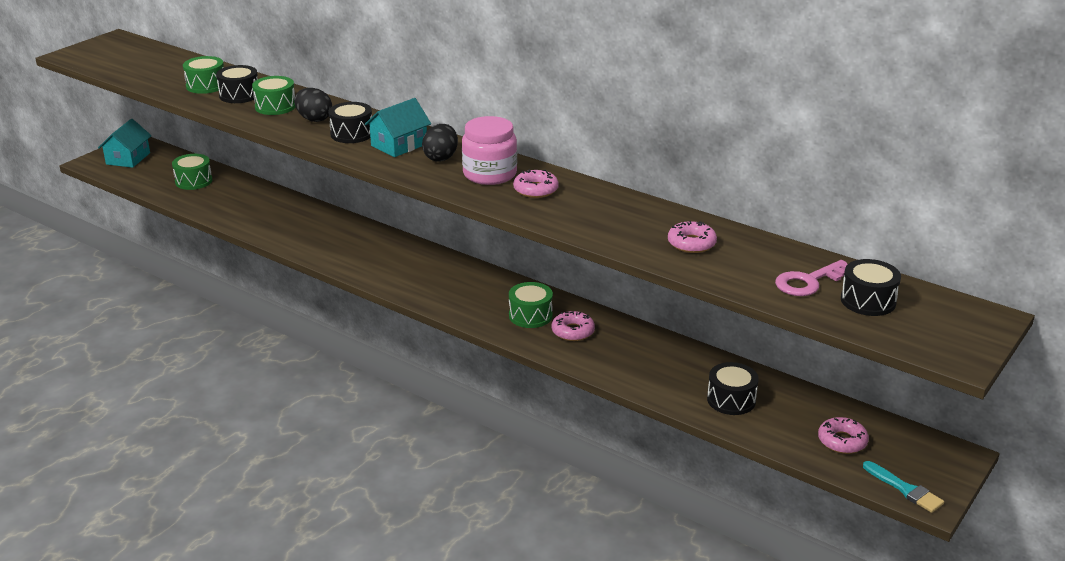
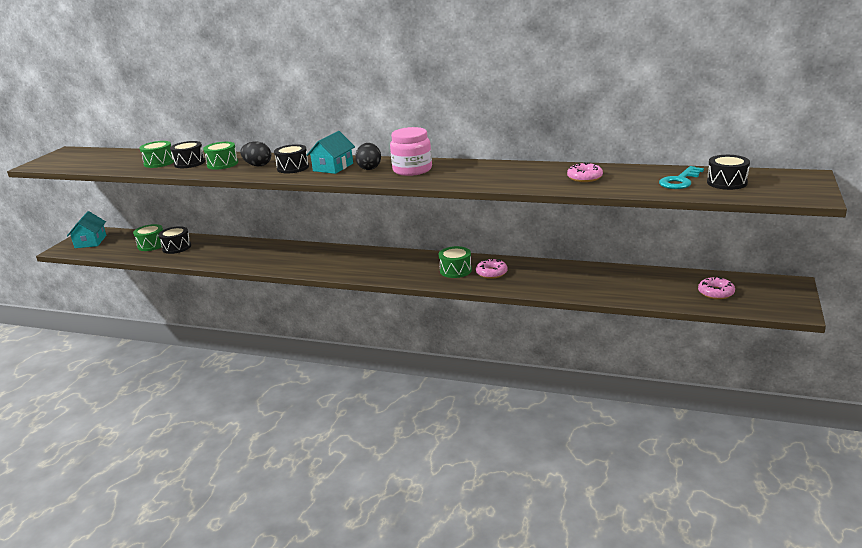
camera: 15 degrees left, 5 degrees down
pink donut [513,169,559,198] -> none
black drum [707,362,759,415] -> black drum moved to [158,226,191,254]
pink key [775,260,848,296] -> turquoise key [659,166,704,189]
turquoise brush [863,461,944,513] -> none

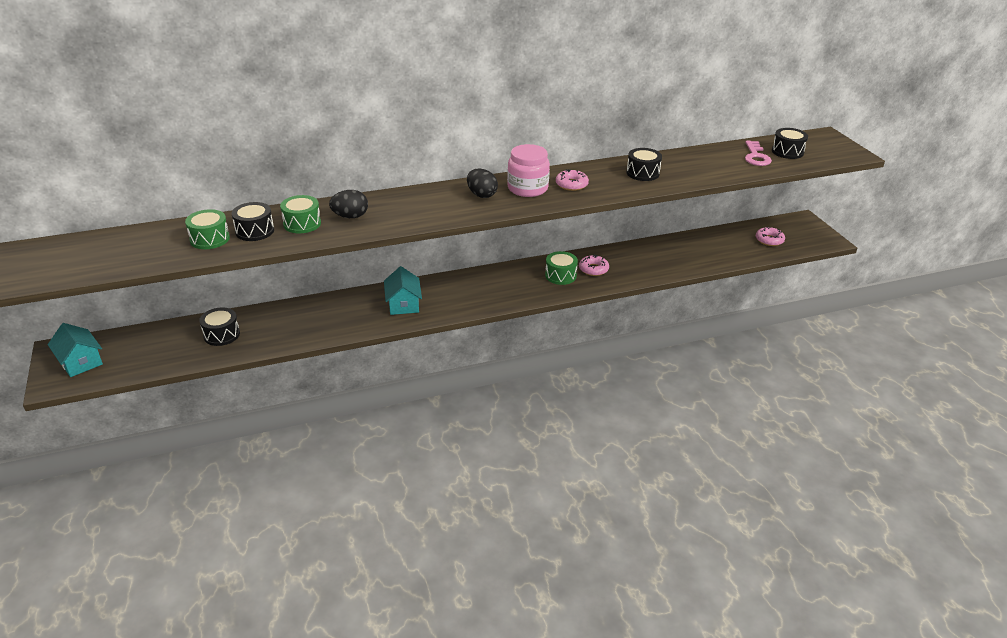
camera: 40 degrees left, 10 degrees up
green drum [133,224,163,251] -> none
black drum [274,144,309,173] -> black drum moved to [626,148,662,181]
turquoise house [307,131,355,174] -> turquoise house moved to [384,266,422,315]
pink donut [567,162,603,182] -> pink donut moved to [556,169,589,191]
turquoise key [659,166,704,189] -> pink key [745,141,772,166]

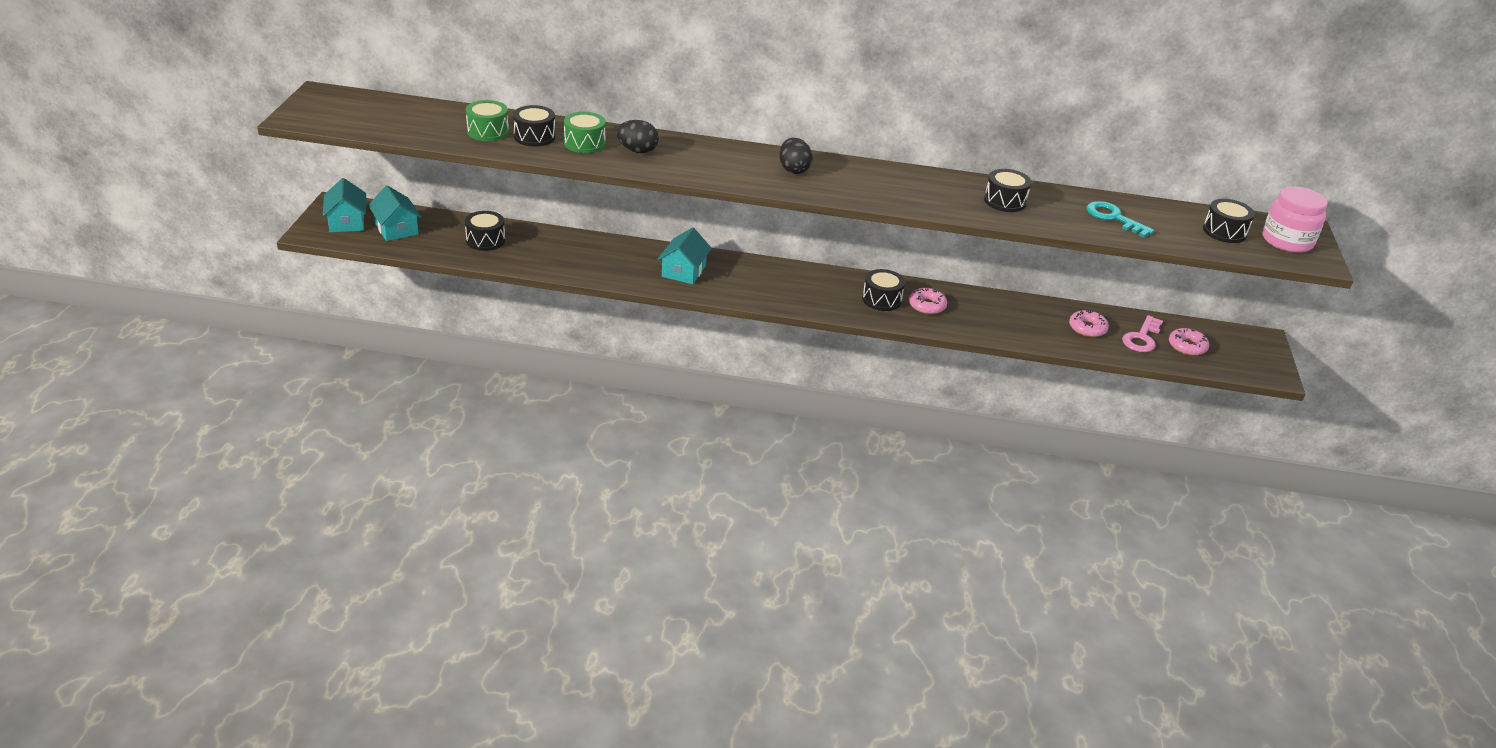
camera: 25 degrees right, 0 degrees up
pink jar [507,144,550,197] -> pink jar moved to [1262,186,1328,253]
green drum [545,251,578,285] -> black drum [862,269,905,311]
pink donut [556,169,589,191] -> pink donut moved to [1069,309,1109,337]
pink key [745,141,772,166] -> pink key moved to [1122,315,1163,352]
none -> turquoise house [368,185,421,241]
none -> turquoise key [1087,201,1155,238]

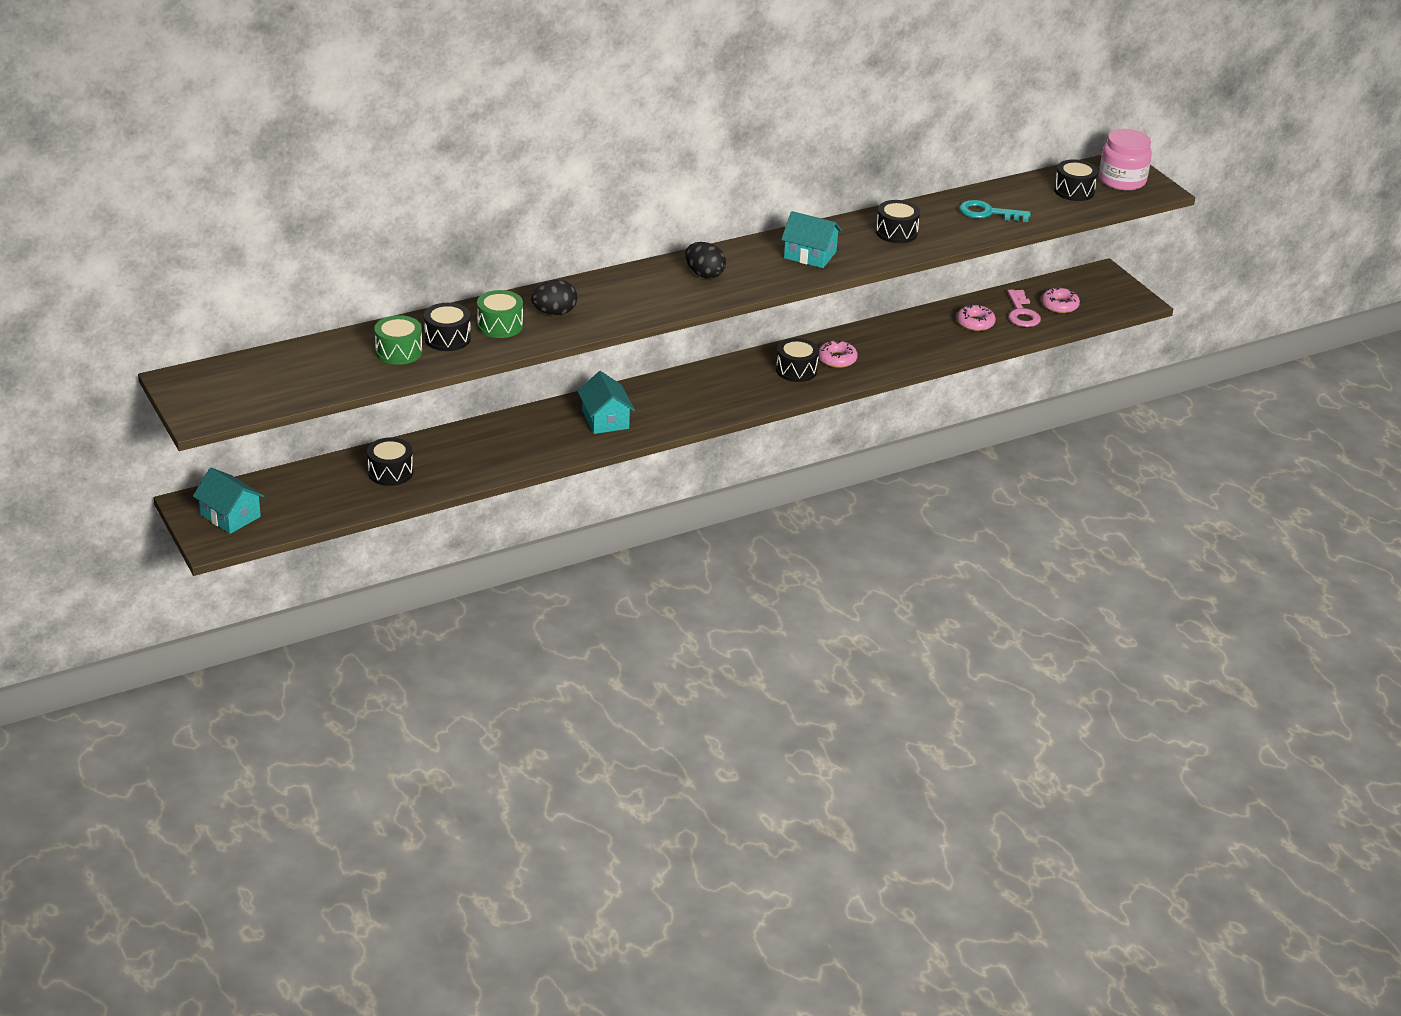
camera: 35 degrees left, 0 degrees up
turquoise house [368,185,421,241] -> turquoise house moved to [781,211,842,268]

